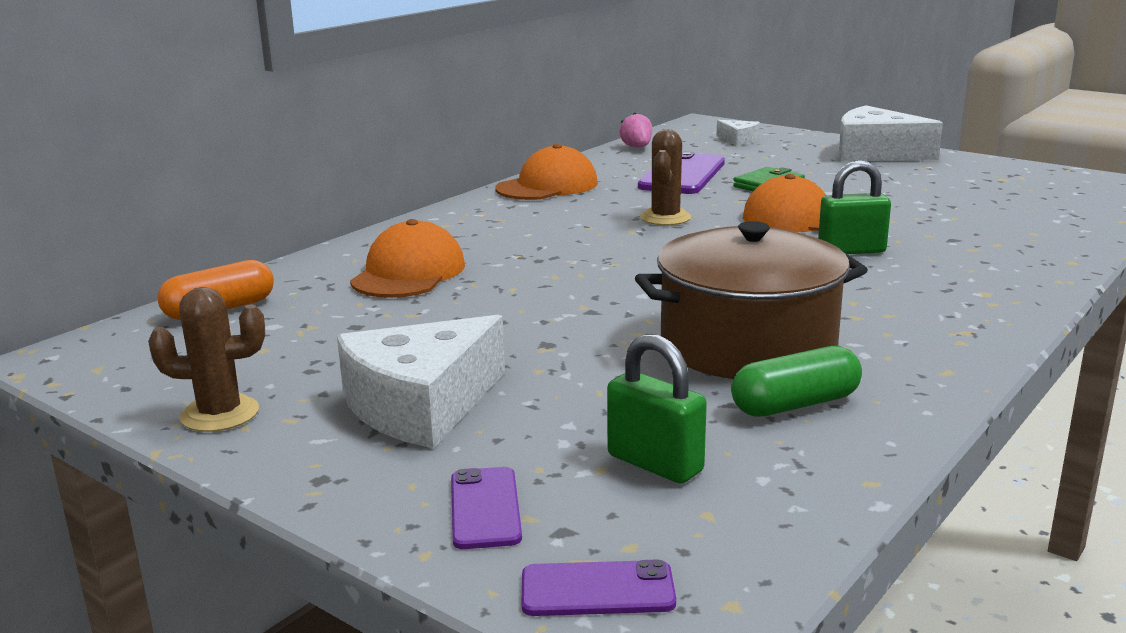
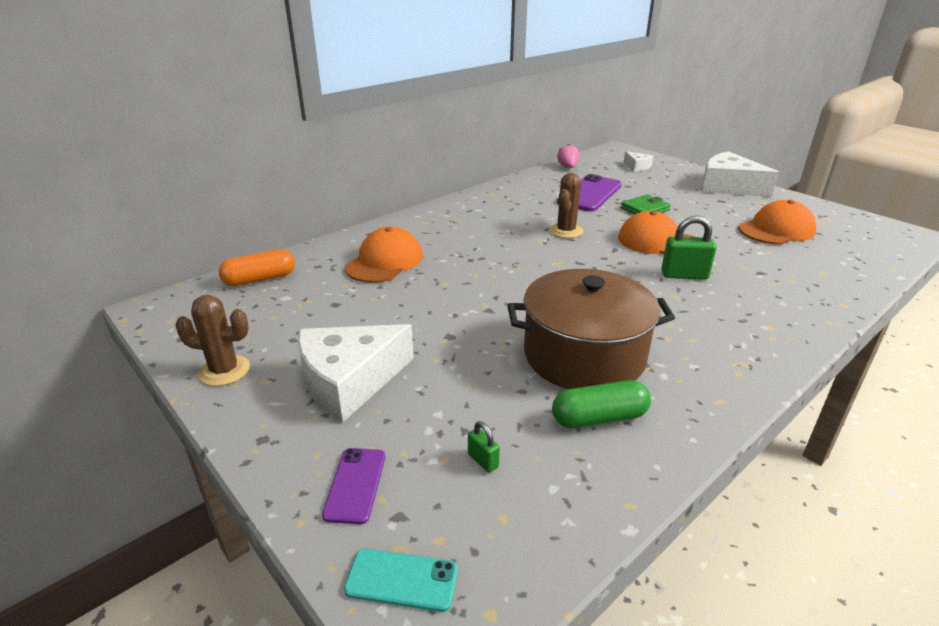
camera: 10 degrees right, 10 degrees up
orange cap [495,144,598,200] -> orange cap moved to [738,200,816,245]
purple phone [522,560,676,616] -> turquoise phone [344,548,458,612]
green padlock [607,334,707,484] -> green padlock [468,421,500,473], size x0.51

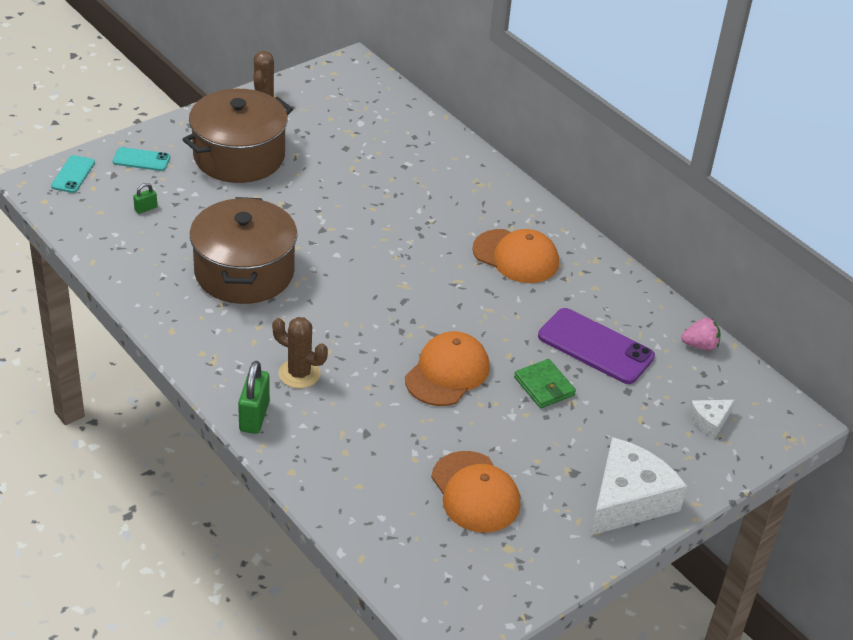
camera: 90 degrees right, 10 degrees up
orange capsule [219,249,295,286] -> none
white cheese [298,324,414,422] -> brown pot [182,89,293,183]
purple phone [322,448,385,524] -> turquoise phone [113,147,170,171]
orange cap [345,227,423,283] -> orange cap moved to [472,229,559,283]
brown cactus [549,173,583,238] -> brown cactus moved to [272,317,328,388]
green capsule [552,380,651,428] -> none
green padlock [661,216,717,280] -> green padlock moved to [238,361,270,434]

